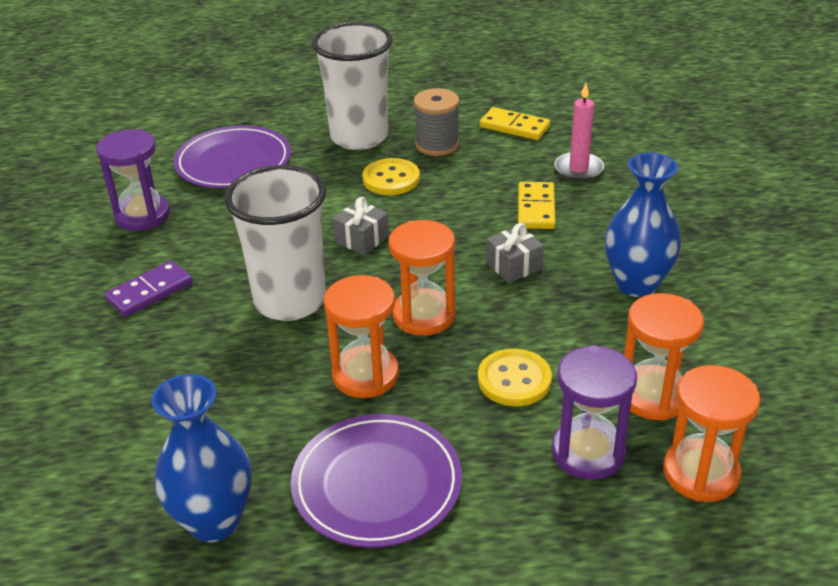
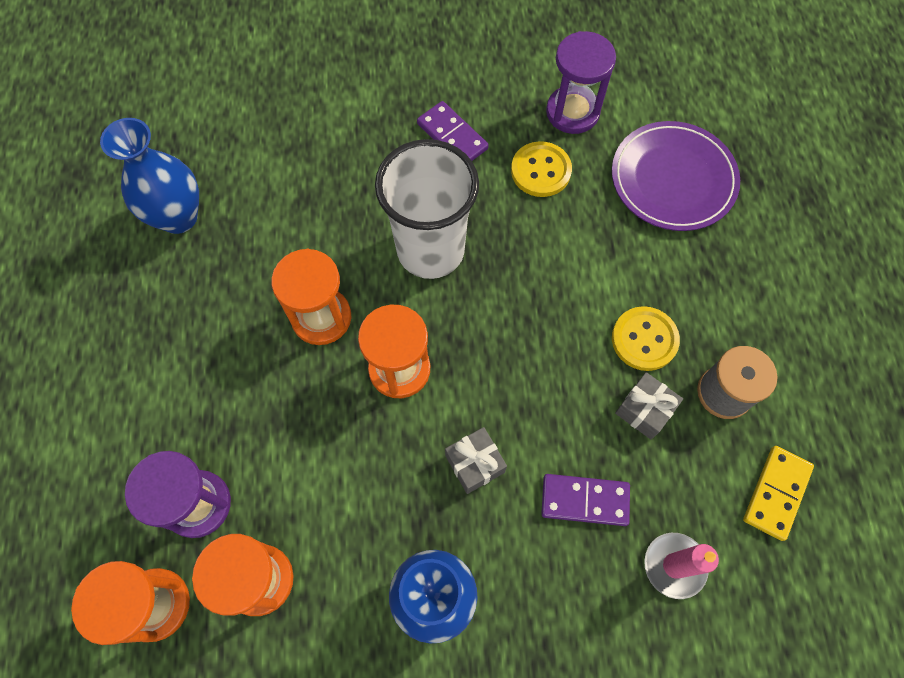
camera: 90 degrees right, 30 degrees up
purple plate [291,414,462,548] -> none
white cup [312,22,393,150] -> none
grey gift [333,197,389,255] -> grey gift moved to [615,372,683,440]
yellow button [478,349,552,406] -> yellow button moved to [511,141,572,197]
yellow domino [518,182,556,229] -> purple domino [541,474,630,526]

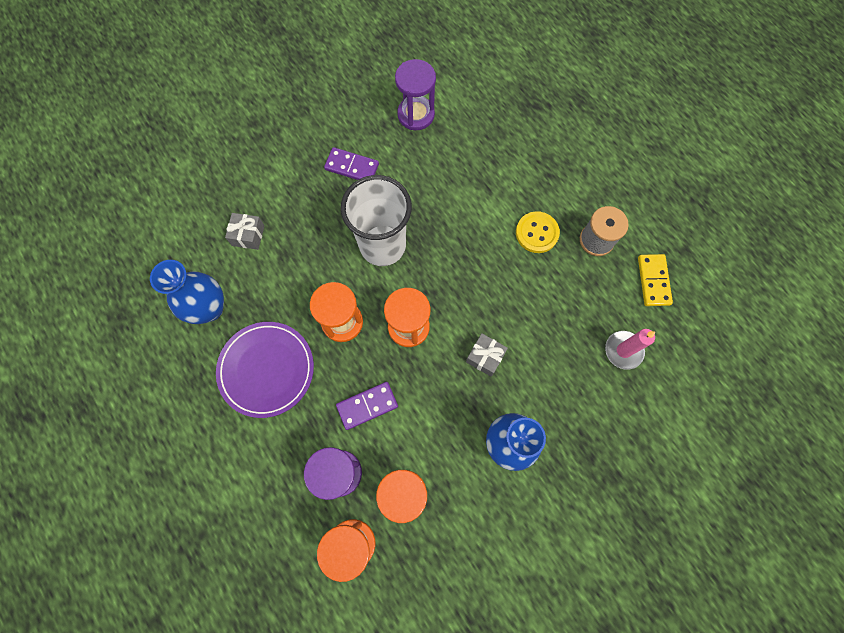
camera: 30 degrees left, 5 degrees up
yellow button [511,141,572,197] -> none
purple domino [541,474,630,526] -> purple domino moved to [336,382,398,430]
purple plate [612,121,740,231] -> purple plate moved to [216,322,314,418]
grey gift [615,372,683,440] -> grey gift moved to [225,213,265,250]

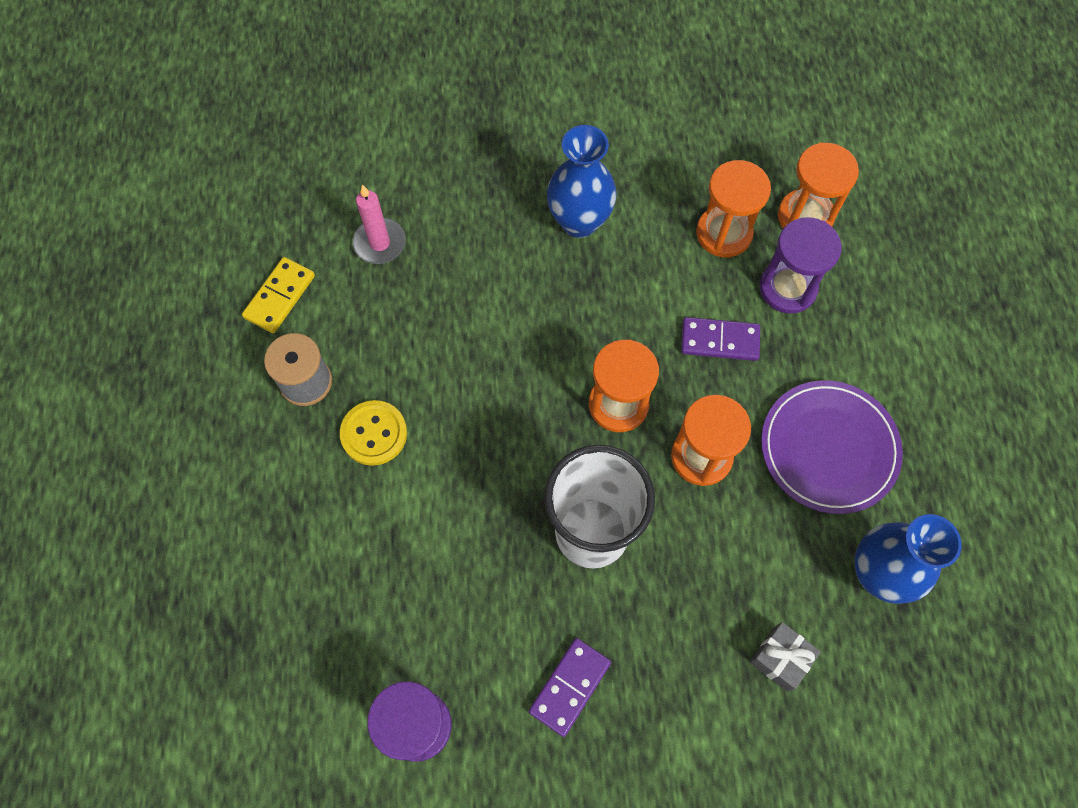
camera: 150 degrees left, 5 degrees down
purple domino [324,147,379,180] -> purple domino turned 75 degrees clockwise [529,638,611,737]
grey gift [466,333,508,376] -> none

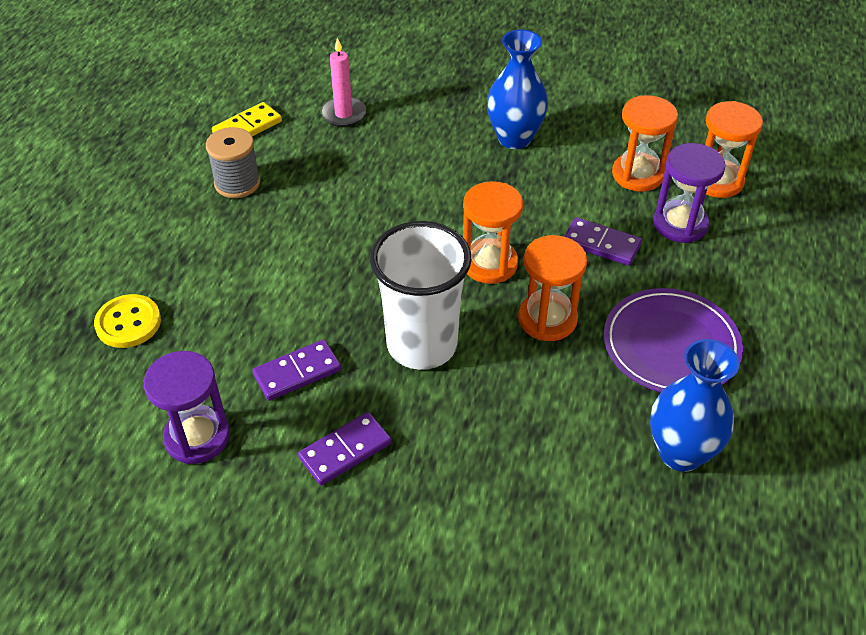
camera: 20 degrees right, 20 degrees down
yellow button [340,400,407,466] -> yellow button moved to [94,294,161,348]
grey gift [750,622,821,692] -> none
none -> purple domino [252,339,341,401]

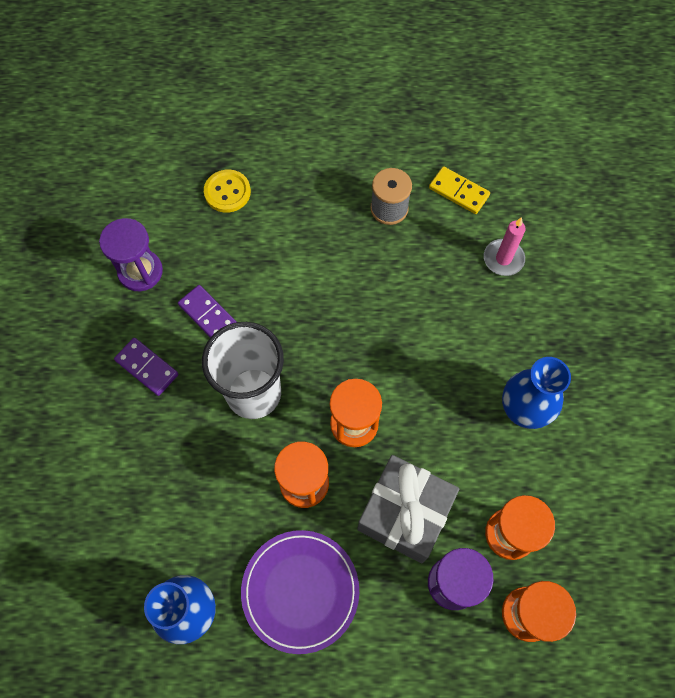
camera: 75 degrees right, 20 degrees up
purple domino [564,217,642,266] -> grey gift [357,455,459,563]

